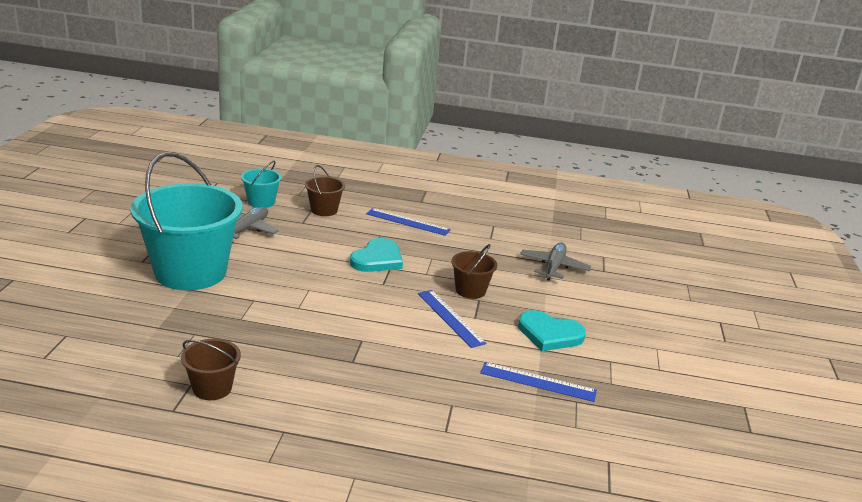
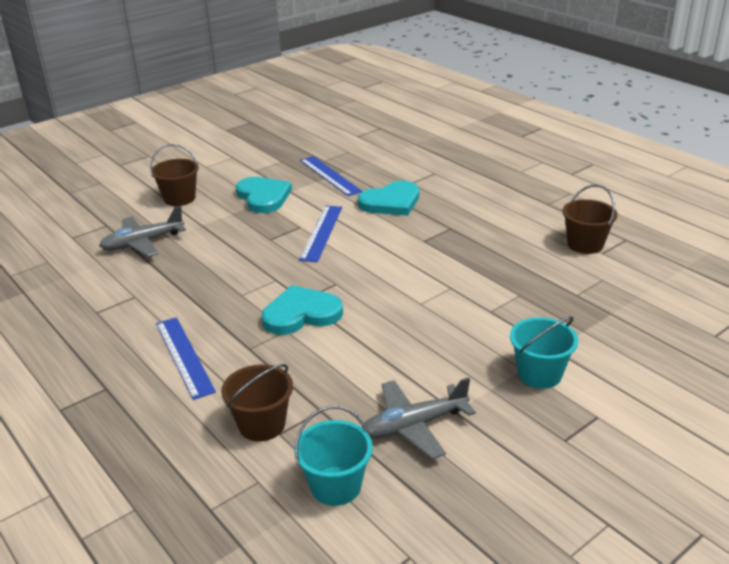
camera: 135 degrees left, 5 degrees up
turquoise bucket [131,152,243,290] -> turquoise bucket [510,316,578,389], size x0.45
brown bucket [451,244,497,299] -> brown bucket moved to [150,144,199,206]
none -> turquoise heart [358,181,419,216]

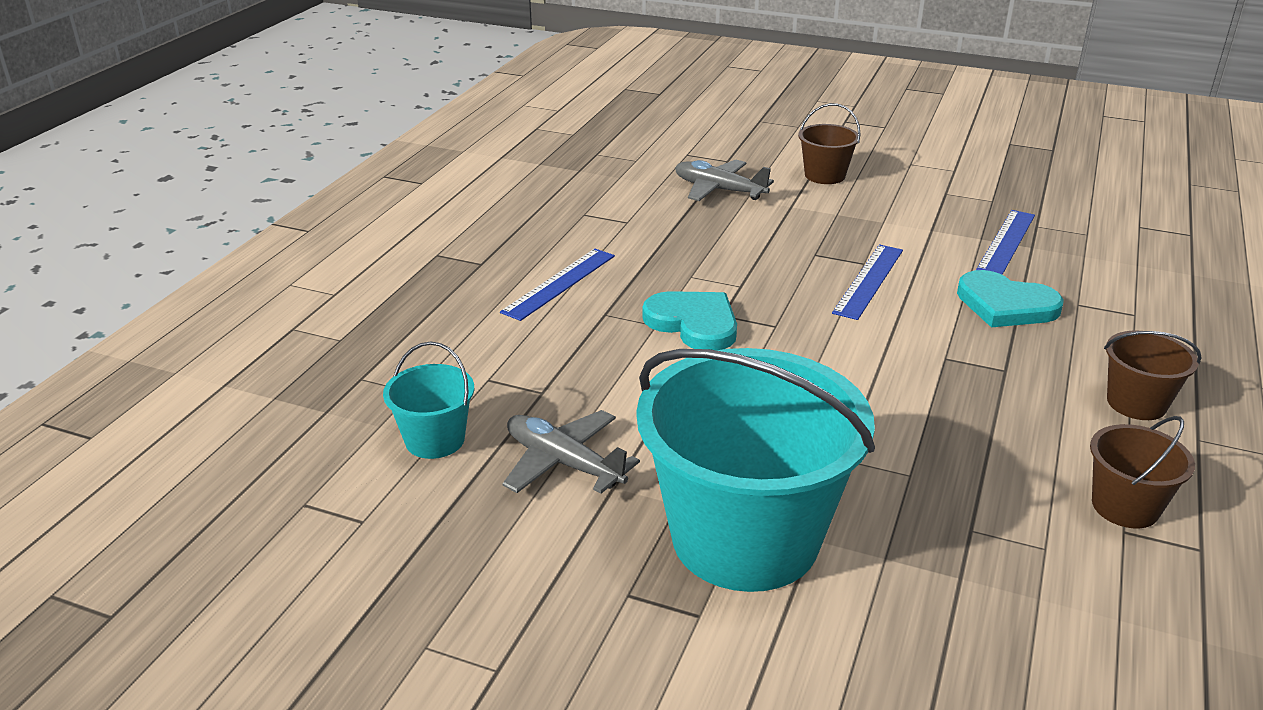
camera: 60 degrees right, 0 degrees up
brown bucket [221,364,293,442] -> brown bucket moved to [1104,331,1201,420]
turquoise heart [236,177,292,213] -> none
blue ruler [299,206,342,262] -> blue ruler turned 45 degrees counterclockwise [832,244,903,320]
turquoise bucket [510,316,578,389] -> turquoise bucket [637,348,875,592], size x2.23

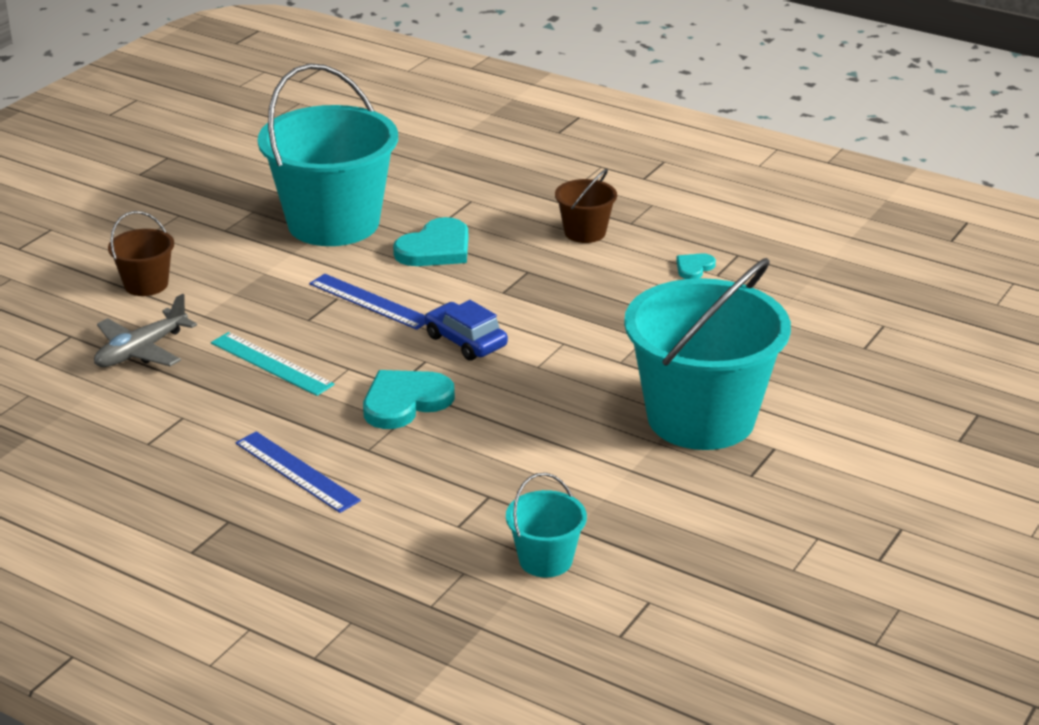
camera: 80 degrees left, 0 degrees up
grey plane [502,410,640,494] -> none
blue ruler [976,210,1035,275] -> turquoise bucket [258,64,398,246]
brown bucket [1090,416,1195,528] -> turquoise heart [676,253,716,279]
none -> turquoise ruler [211,332,335,396]
none -> blue car [425,300,508,361]

